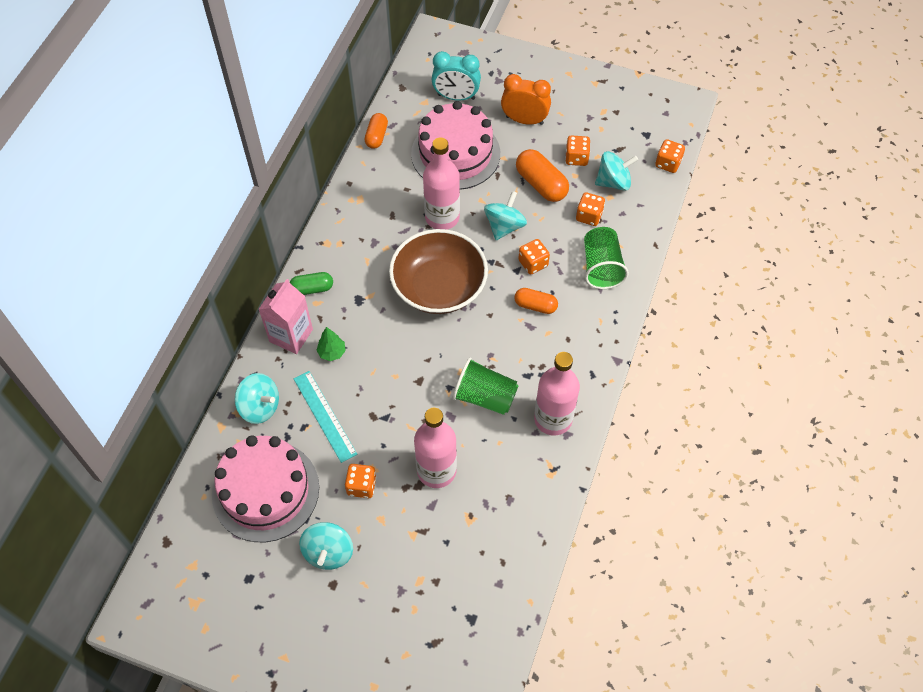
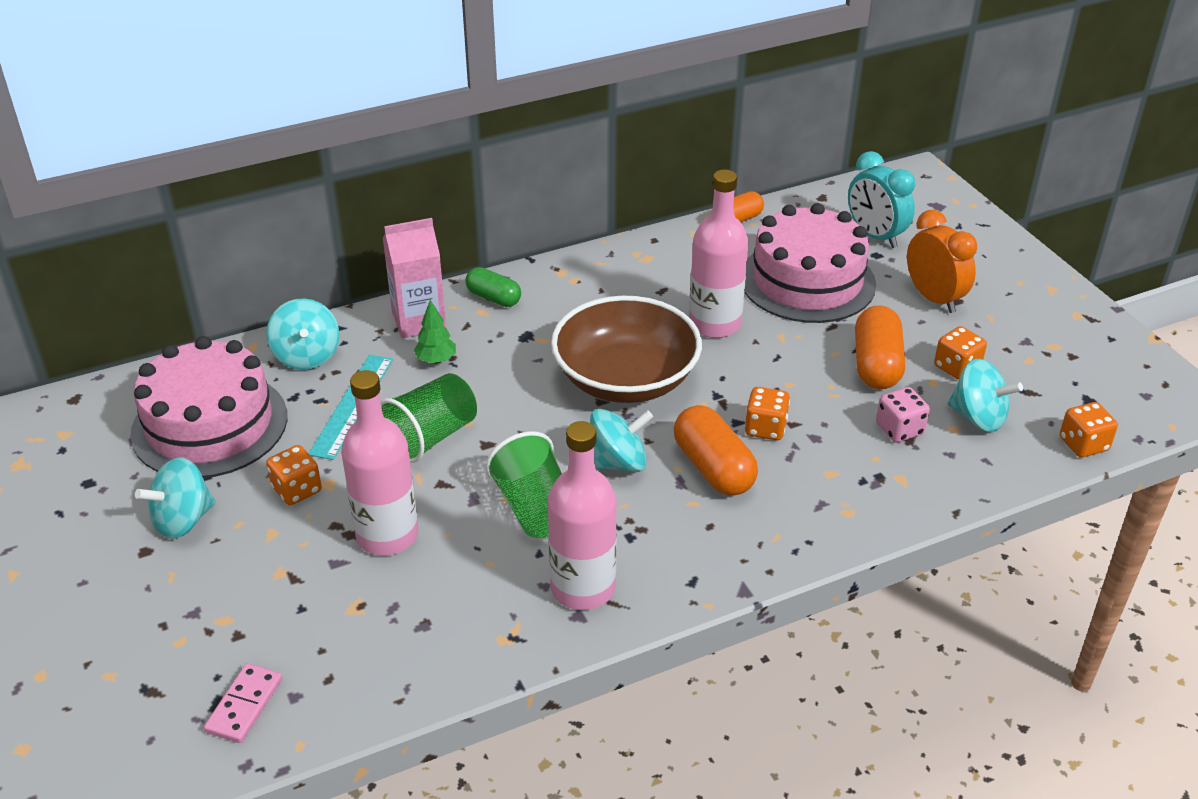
camera: 45 degrees right, 20 degrees down
turquoise spinning top [484,191,527,240] -> turquoise spinning top moved to [590,409,653,472]
orange capsule [514,288,558,314] -> orange capsule [674,405,758,496], size x1.58
orange dice [576,192,605,226] -> pink dice [876,387,930,443]
green cup [584,227,629,289] -> green cup moved to [380,373,477,463]
none -> pink domino [204,663,282,743]

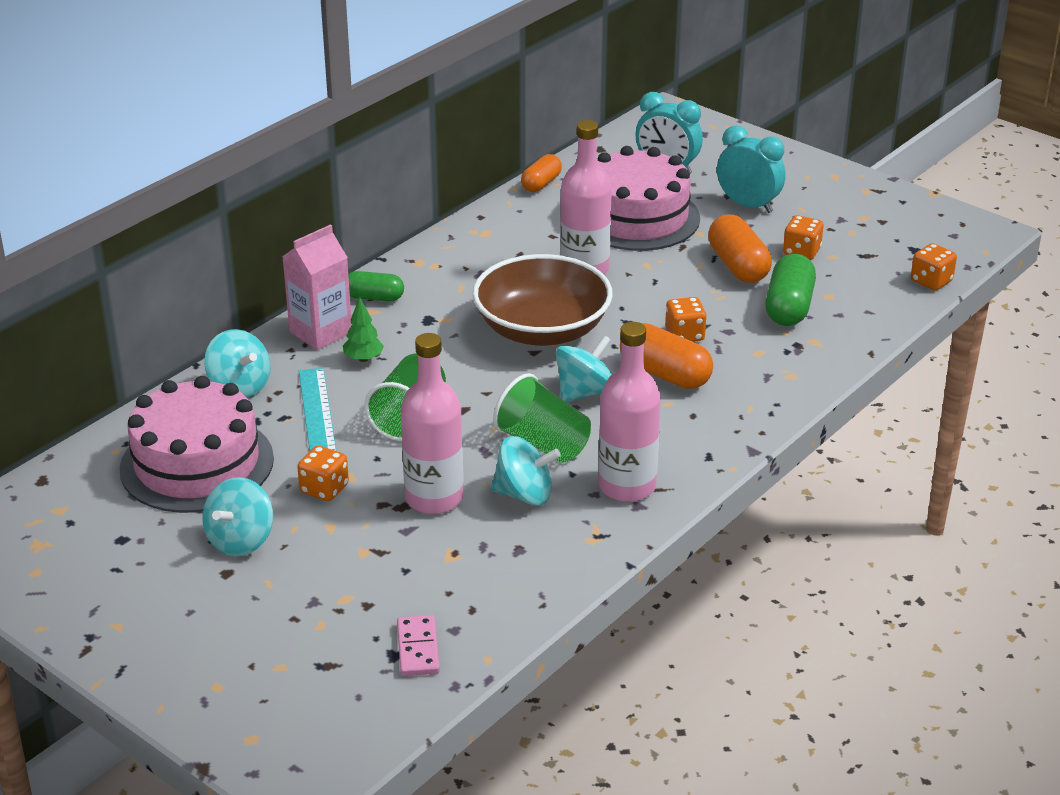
camera: 25 degrees left, 5 degrees down
pink dice [876,387,930,443] -> green capsule [765,254,816,326]
orange clock [907,210,977,313] -> turquoise clock [717,125,786,213]
turquoise spinning top [947,359,1023,432] -> turquoise spinning top moved to [491,436,561,506]

